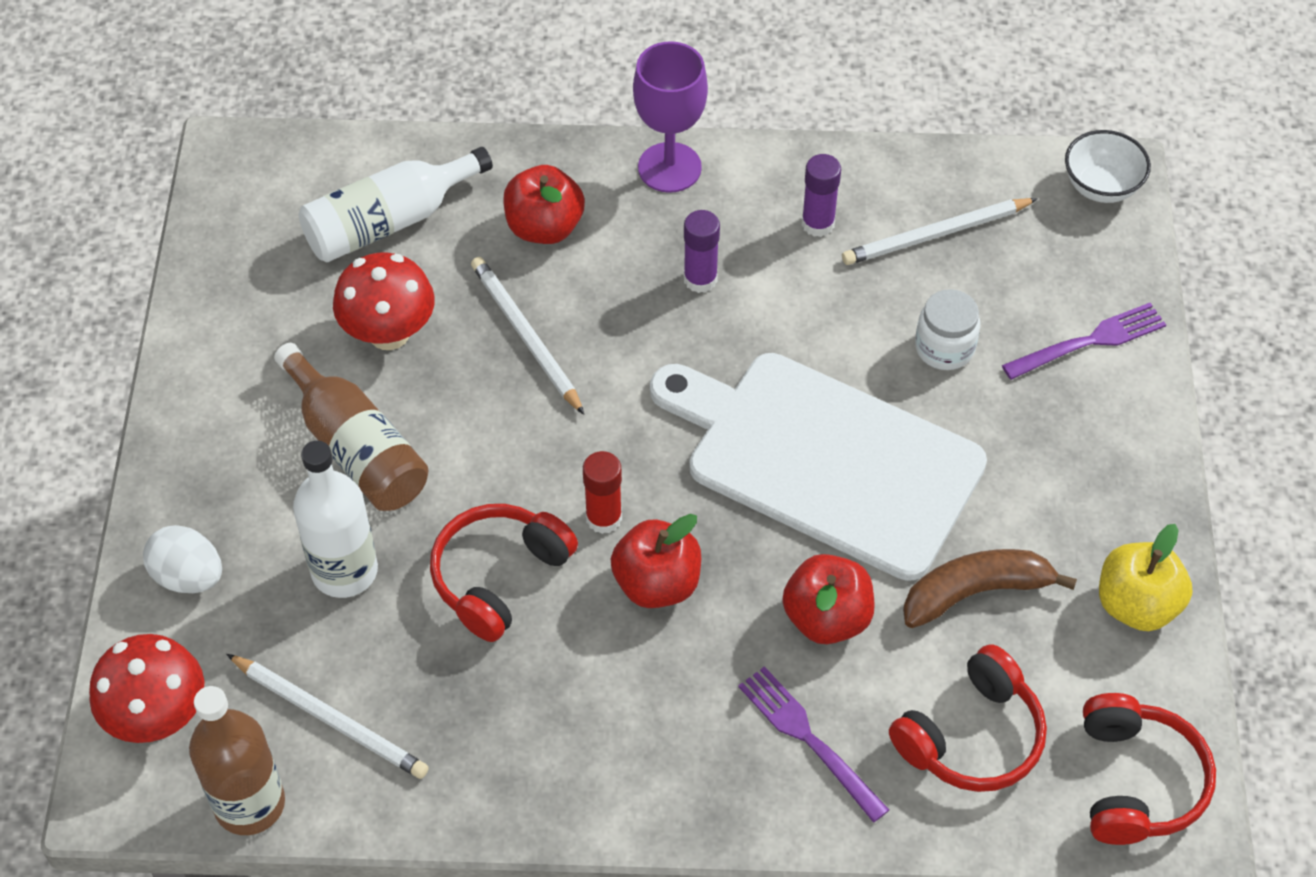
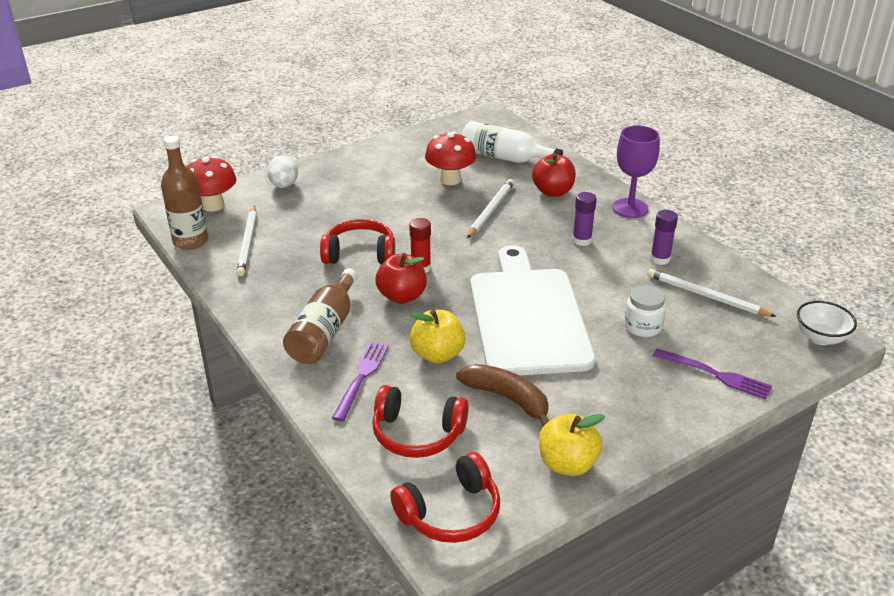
camera: 55 degrees right, 20 degrees down
brown bottle [274,343,429,511] -> brown bottle moved to [283,268,358,364]
white bottle [293,441,378,598] -> none
red apple [782,554,875,644] -> yellow apple [410,309,466,364]

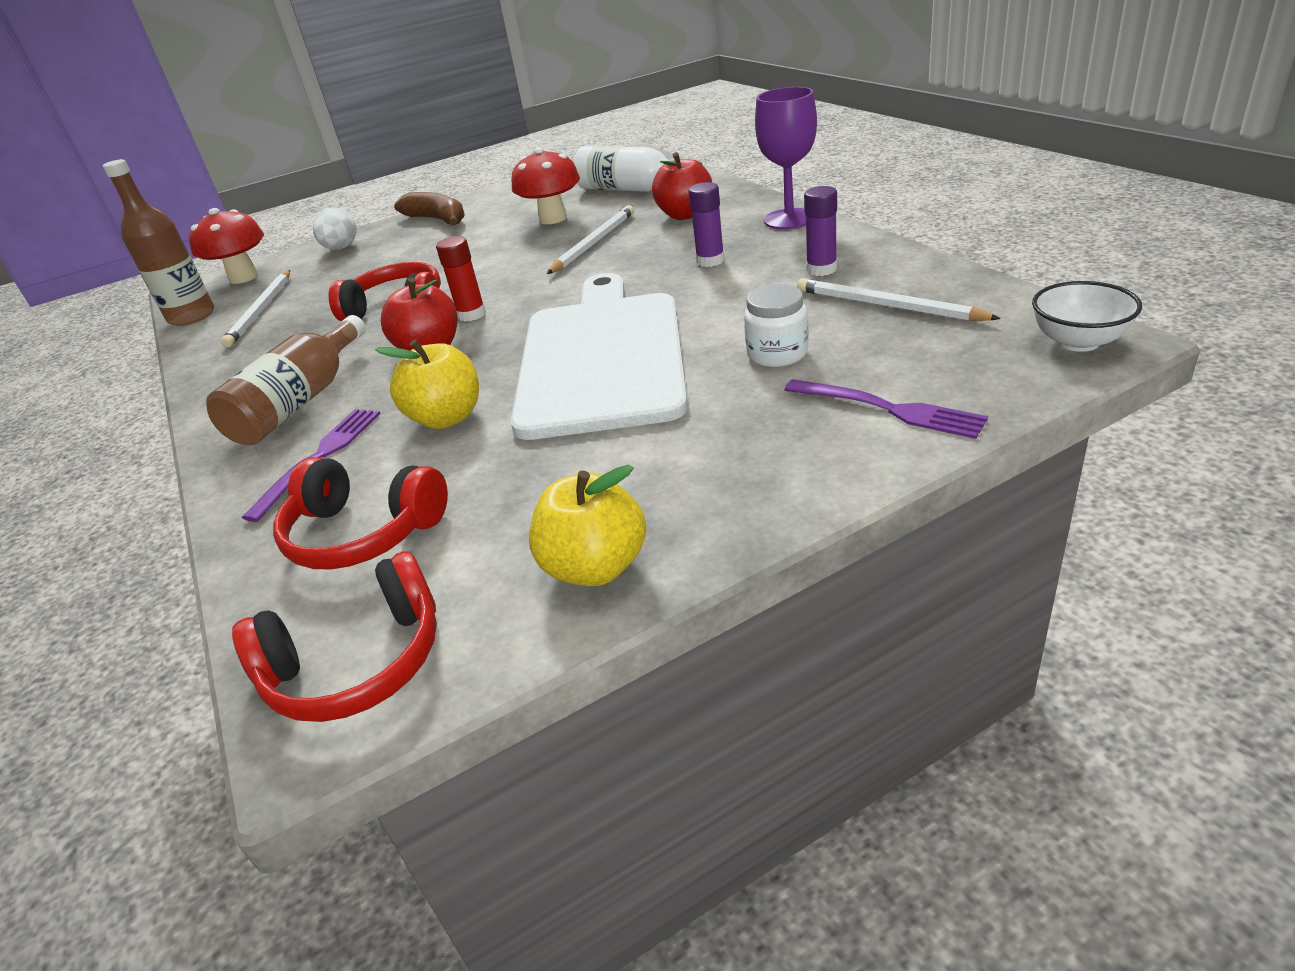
camera: 10 degrees right, 0 degrees up
brown banana [456,364,549,426] -> brown banana moved to [394,192,465,226]

